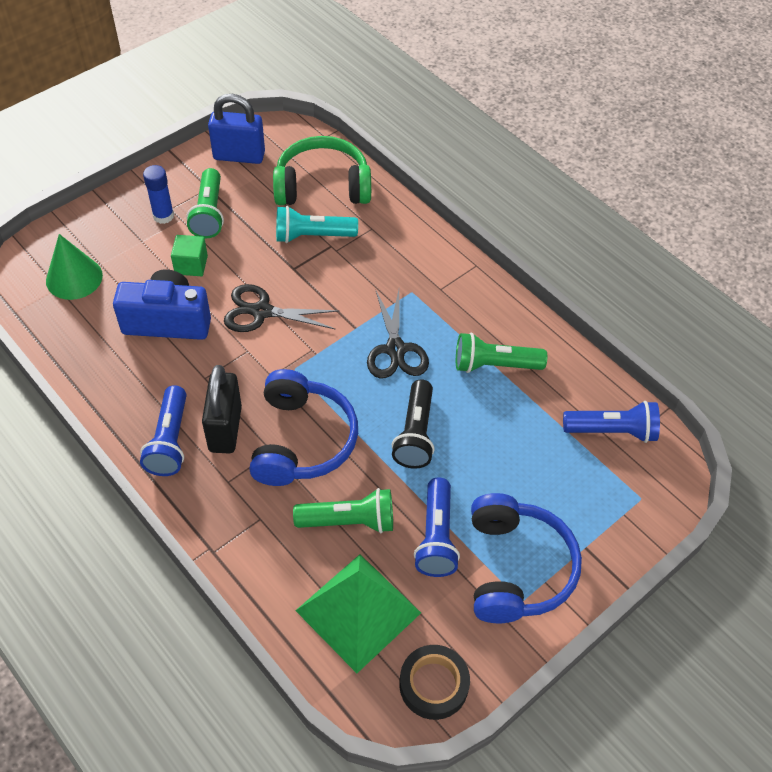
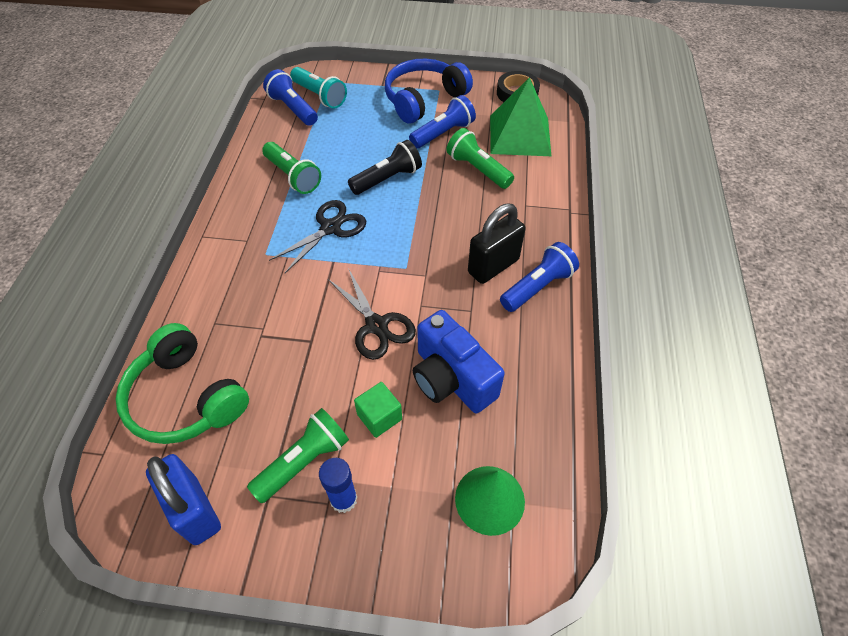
camera: 130 degrees left, 0 degrees up
blue headphones [249,369,358,486] -> none
turquoise flashlight [276,206,358,243] -> turquoise flashlight moved to [290,67,347,109]

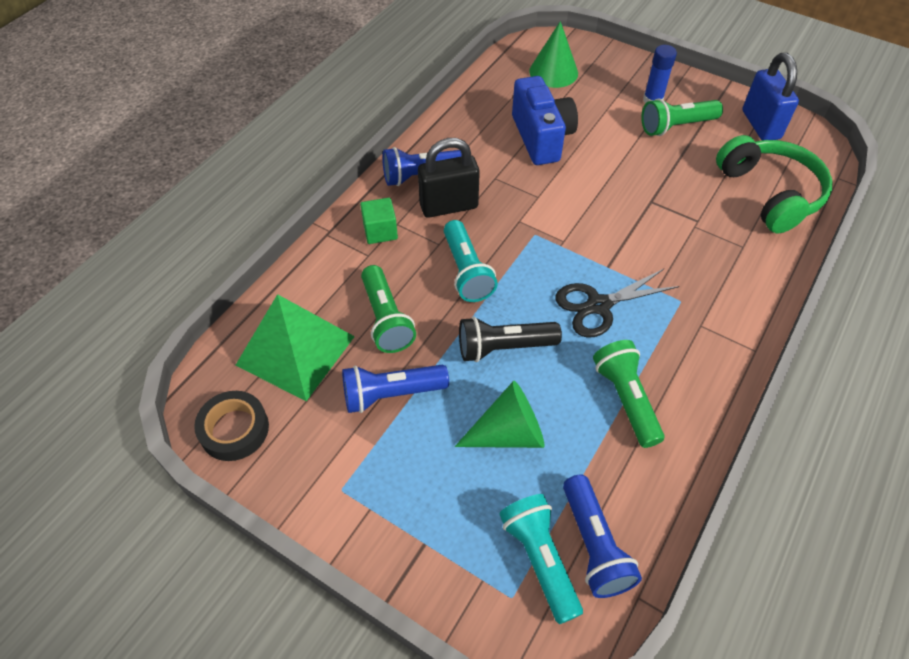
camera: 155 degrees left, 0 degrees up
black scissors [328,268,416,360] -> none
green cube [354,382,402,438] -> green cube moved to [360,198,398,244]
blue headphones [385,59,473,124] -> none
none -> turquoise flashlight [444,220,498,302]
none -> green cone [455,381,545,448]

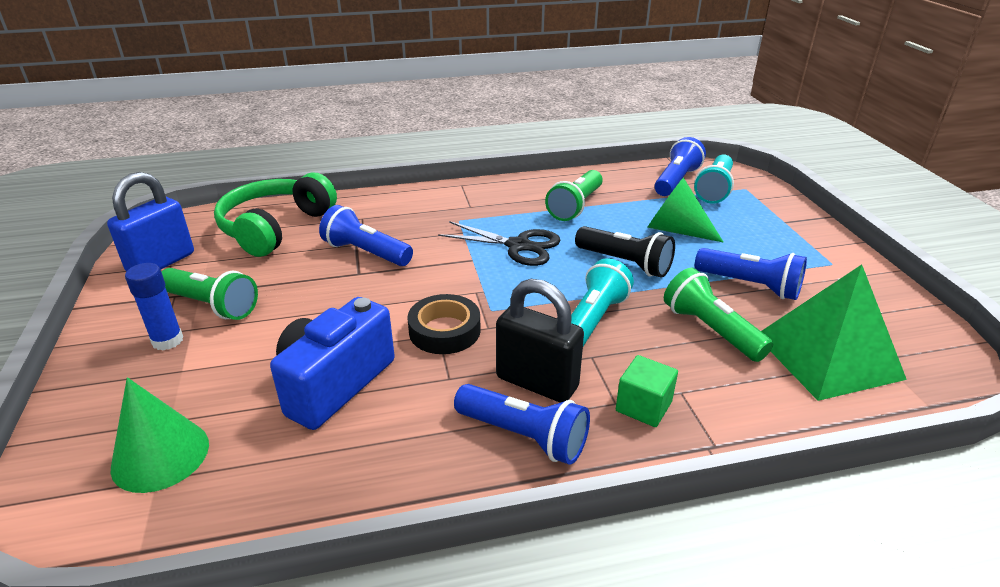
camera: 135 degrees left, 20 degrees down
black tape [194,391,269,461] -> black tape moved to [408,294,481,354]
green flashlight [361,265,416,353] -> green flashlight turned 60 degrees counterclockwise [664,268,773,362]
none -> blue flashlight [319,205,413,266]

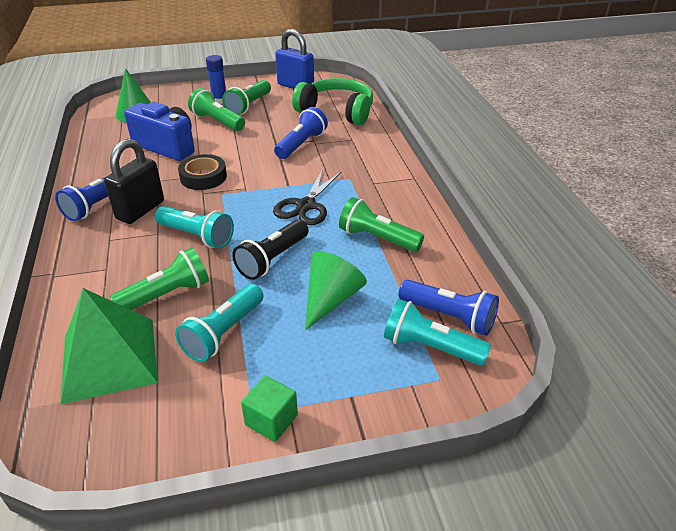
camera: 90 degrees right, 5 degrees up
green cube [616,355,678,427] -> green cube moved to [241,376,298,442]
blue flashlight [695,248,807,300] -> turquoise flashlight [175,284,263,362]
none -> green flashlight [188,88,245,131]

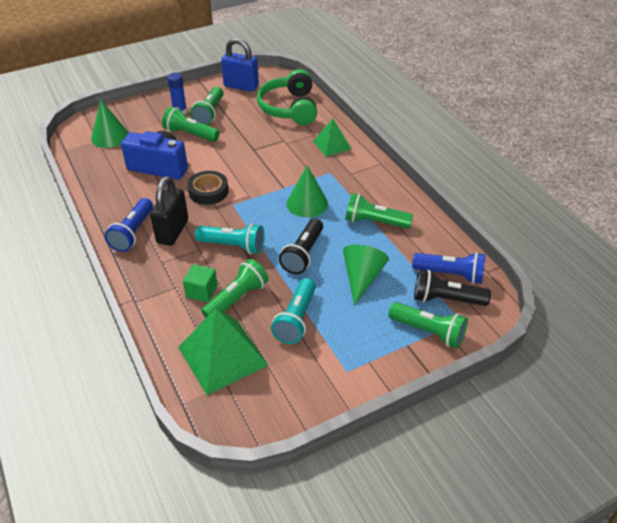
camera: 15 degrees left, 5 degrees up
green cube [241,376,298,442] -> green cube moved to [183,264,218,302]
black scissors [273,169,341,225] -> green cone [286,165,328,218]
blue flashlight [274,107,328,159] -> none
green headphones [292,78,373,125] -> green headphones turned 105 degrees counterclockwise [257,69,317,125]
turquoise flashlight [384,299,491,366] -> black flashlight [414,270,491,306]
none -> green pyramid [313,119,352,157]
none -> green flashlight [388,302,468,348]

